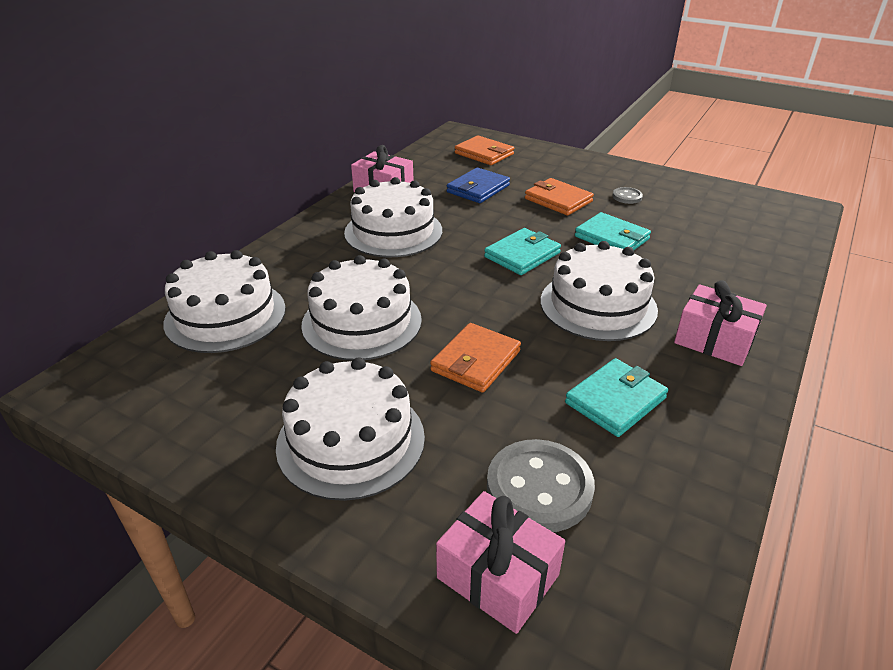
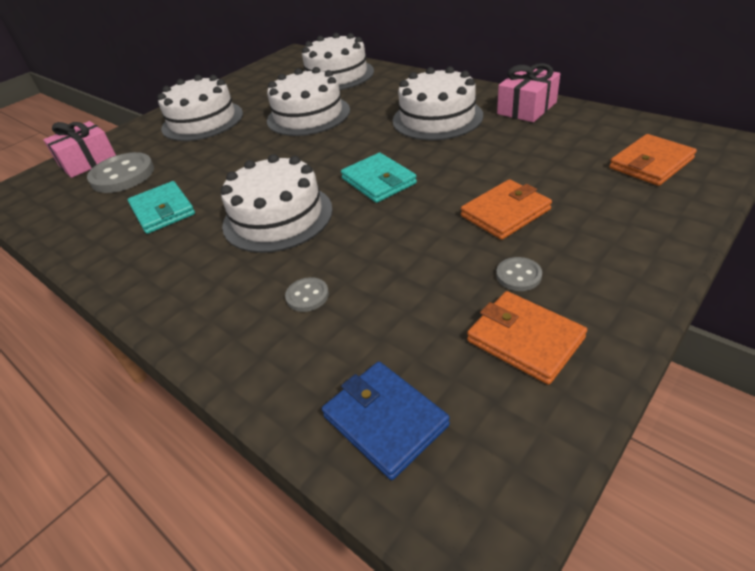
camera: 105 degrees right, 5 degrees up
orange wallet [430,323,521,393] -> orange wallet moved to [467,291,587,385]
blue wallet [447,167,510,203] -> blue wallet moved to [322,361,450,480]
turquoise wallet [575,212,651,250] -> none
pink gift [674,280,767,366] -> none
none -> grey button [285,277,329,312]

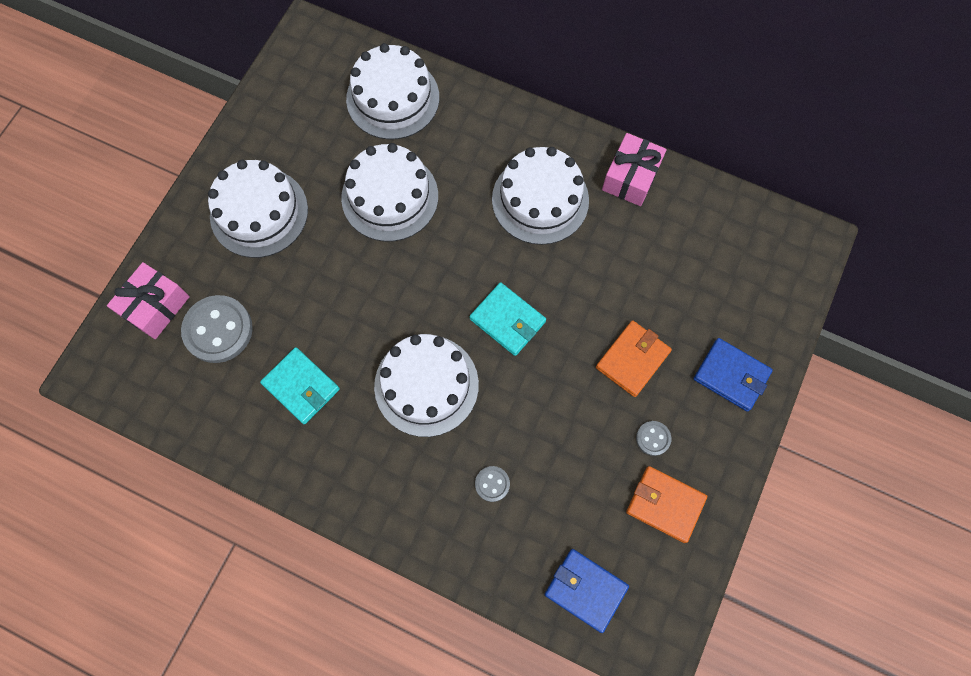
camera: 20 degrees left, 30 degrees up
orange wallet [609,134,697,186] -> none
none -> blue wallet [694,338,773,412]

